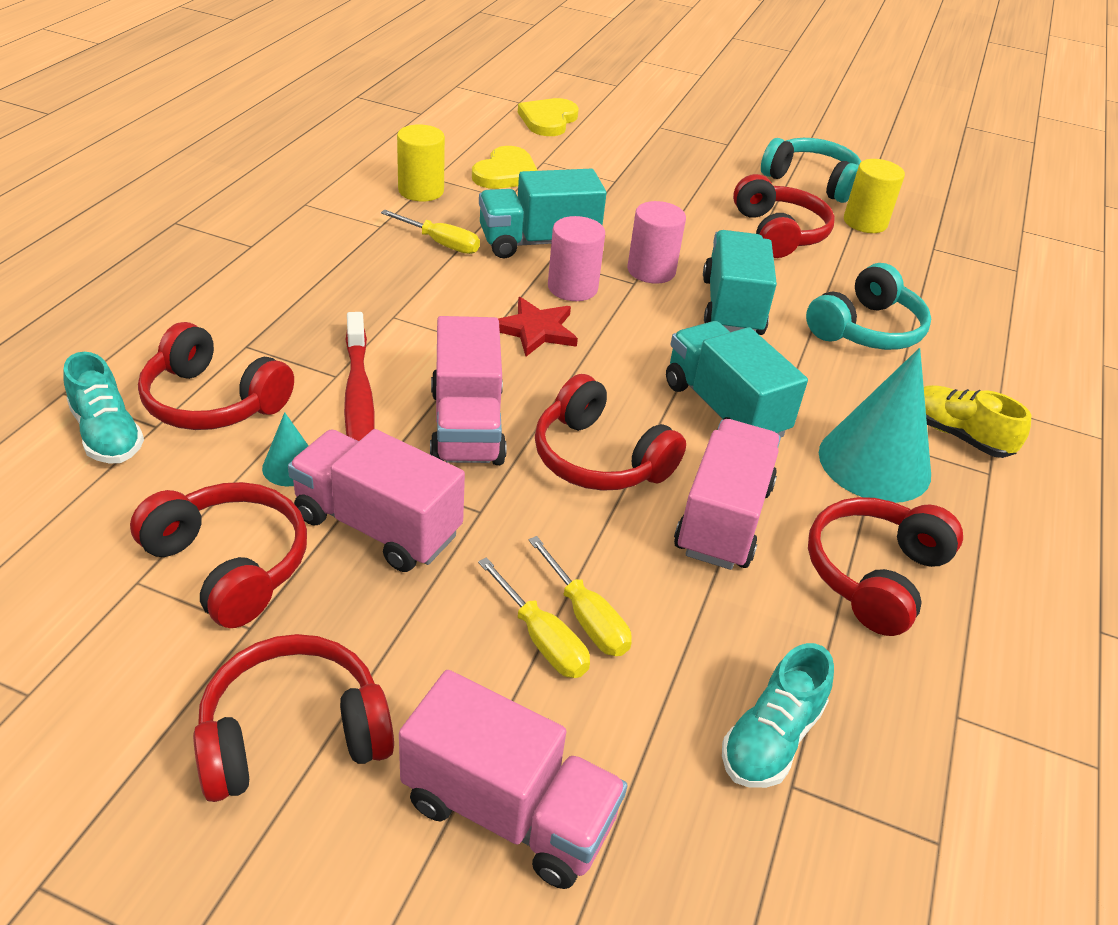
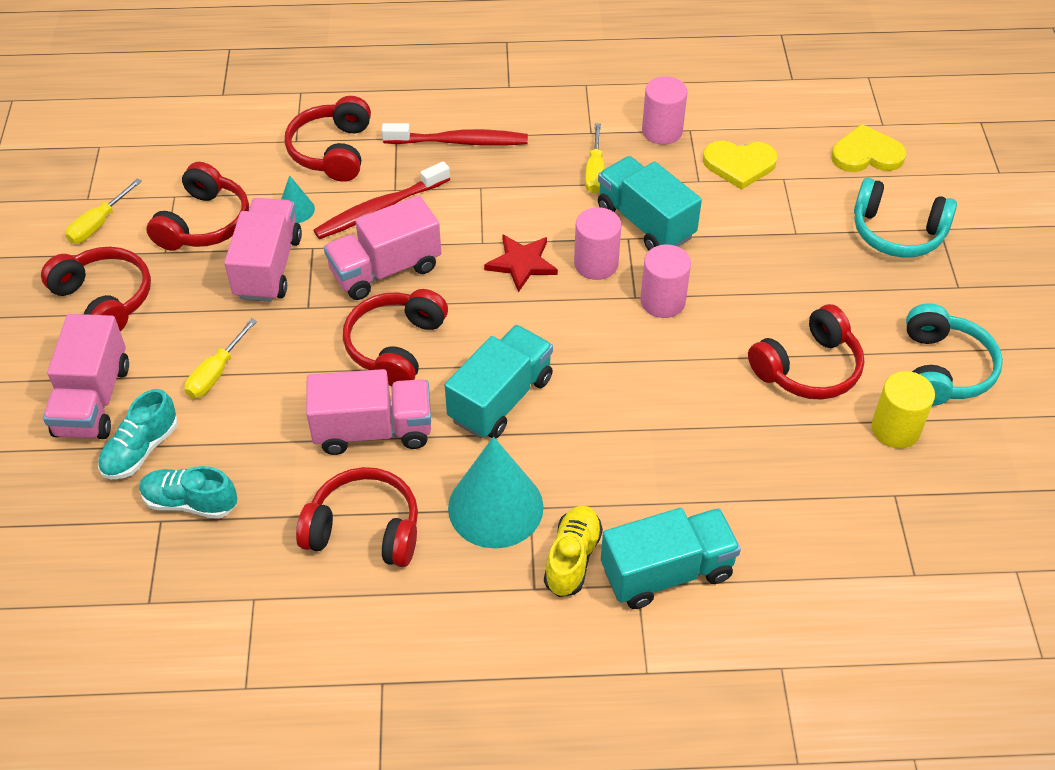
camera: 70 degrees right, 10 degrees up
turquoise shoe [63,352,144,464] -> turquoise shoe moved to [98,389,178,479]
yellow cylinder [397,124,445,202] -> pink cylinder [642,76,687,145]
yellow screwdriver [528,536,632,656] -> yellow screwdriver moved to [65,179,142,244]
turquoise truck [703,230,777,335] -> turquoise truck moved to [601,508,741,609]
turquoise headphones [806,263,931,350] -> turquoise headphones moved to [854,178,957,258]
none -> red toothbrush [381,123,528,146]

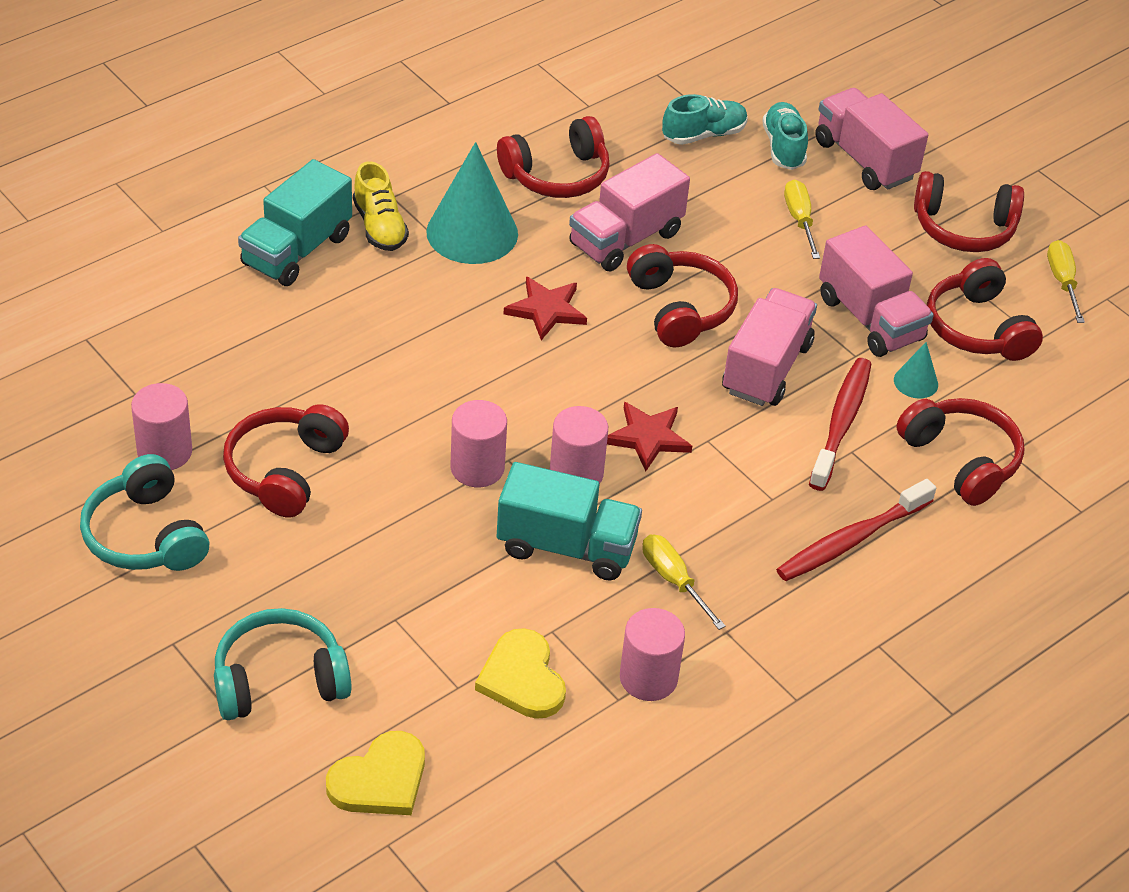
camera: 140 degrees right, 5 degrees down
turquoise truck [445,325,553,439] -> red star [503,276,587,340]
yellow heart [703,141,778,190] -> yellow heart turned 75 degrees counterclockwise [475,628,566,719]
yellow cylinder [871,371,935,449] -> pink cylinder [131,383,192,470]

